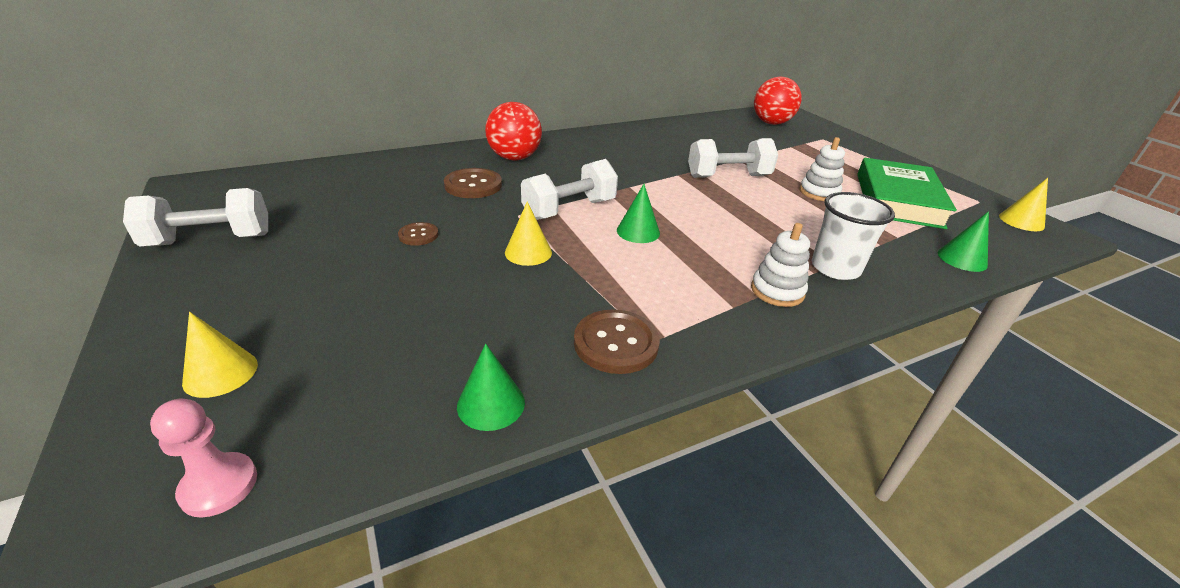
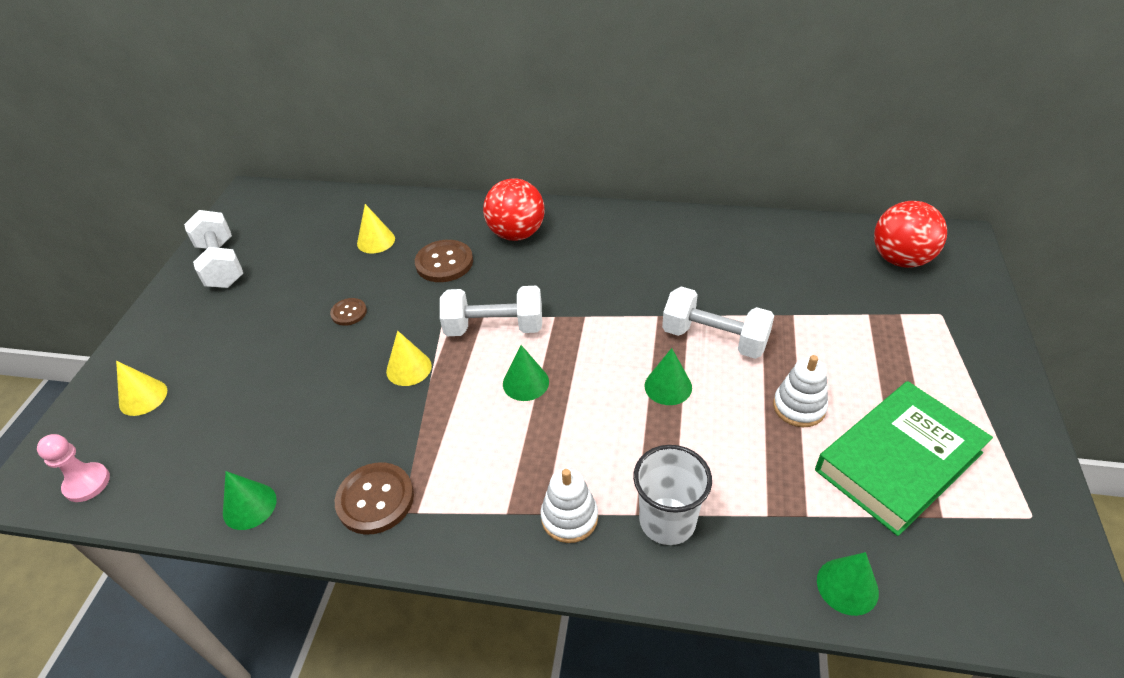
camera: 40 degrees right, 10 degrees up
white dumbbell [123,188,268,247] -> white dumbbell turned 45 degrees clockwise [184,210,243,288]
yellow cone [999,178,1048,231] -> yellow cone moved to [357,204,395,253]
none -> green cone [645,348,692,405]

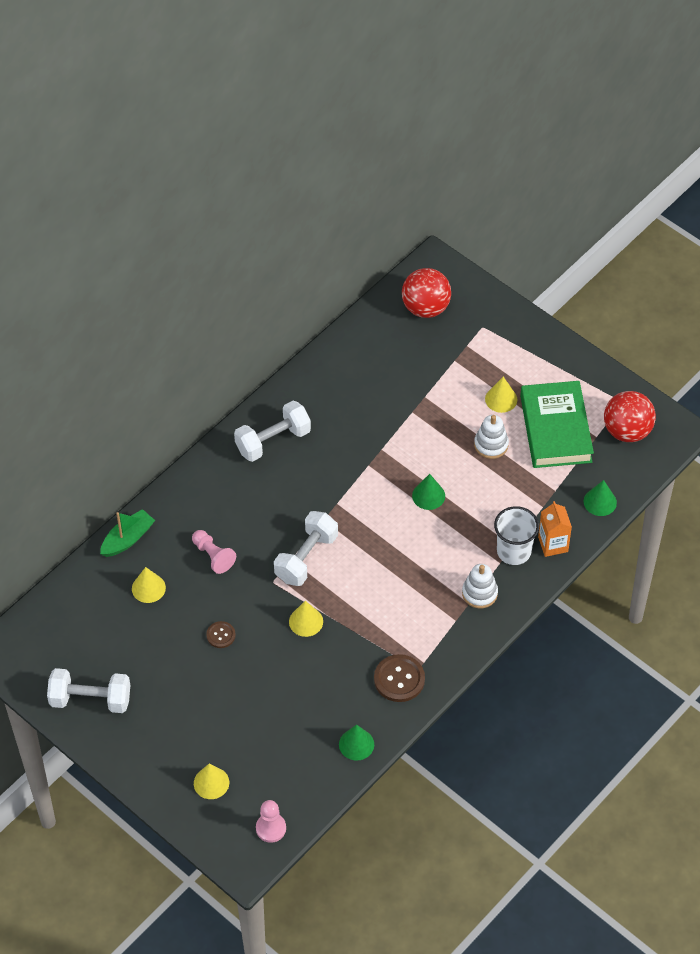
camera: 60 degrees left, 10 degrees up
brown button [415,240,473,282] -> pink pawn [192,530,236,574]
red ball [483,178,545,241] -> red ball moved to [604,391,656,442]
green cone [503,345,549,401] -> none
white dumbbell [662,287,774,359] -> white dumbbell moved to [234,401,311,462]
none -> green boat [100,509,155,557]
none -> yellow cone [485,377,517,413]
none -> orange carton [538,501,572,557]

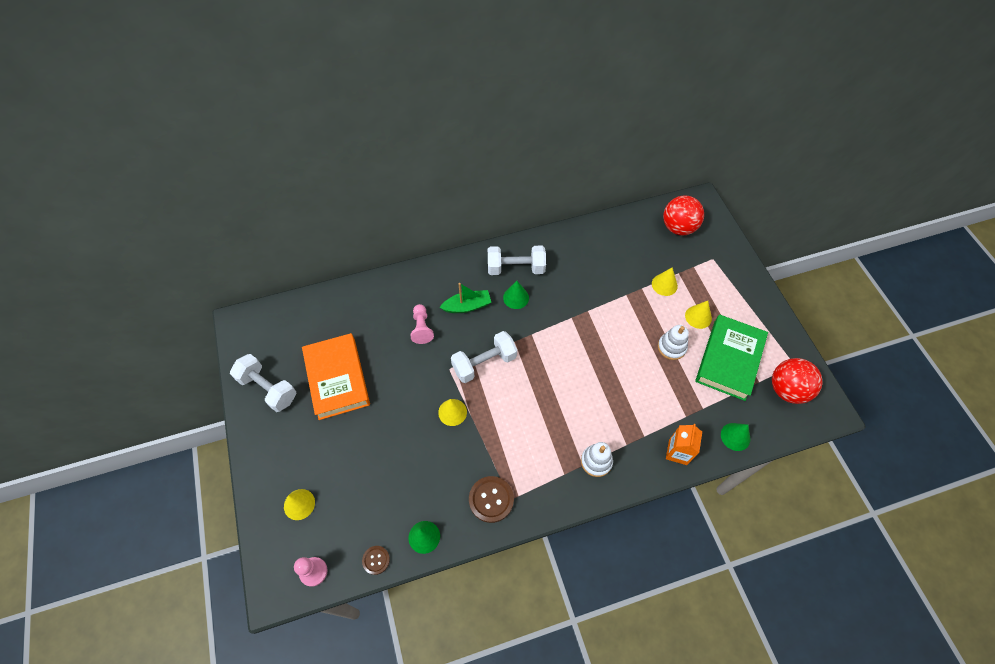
camera: 30 degrees right, 5 degrees up
green boat [100,509,155,557] -> green boat moved to [440,283,491,313]
yellow cone [132,567,166,603] -> yellow cone moved to [652,267,678,296]
brown button [206,621,236,648] -> brown button moved to [362,546,390,575]
green cone [412,474,445,510] -> green cone moved to [503,281,529,309]
white cup [494,506,539,565] -> none
none -> orange book [302,333,370,420]

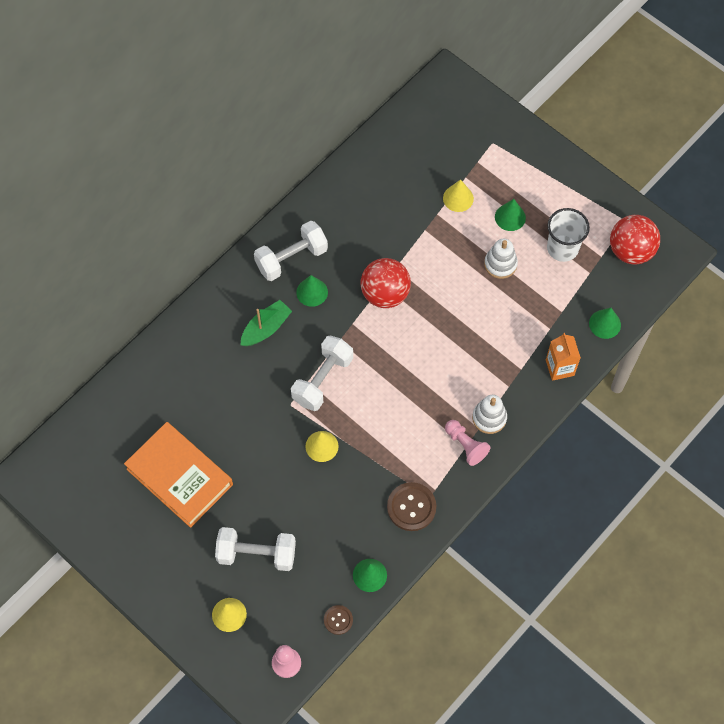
camera: 30 degrees left, 5 degrees up
white dumbbell [230,354,296,412] -> white dumbbell moved to [215,527,296,571]
pink pawn [411,304,434,344] -> pink pawn moved to [445,420,491,466]
red ball [663,196,704,235] -> red ball moved to [361,258,411,308]
yellow cone [685,301,712,329] -> green cone [495,199,526,231]
green book [695,315,768,401] -> white cup [547,208,590,262]

